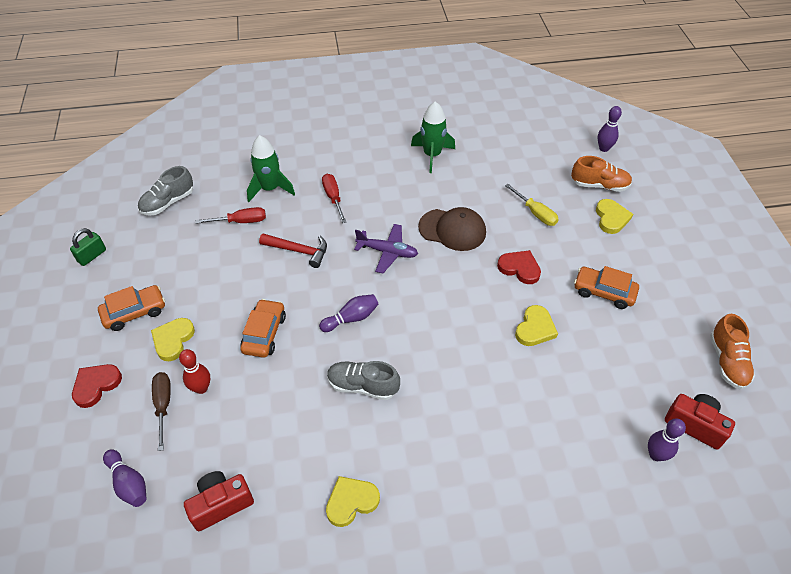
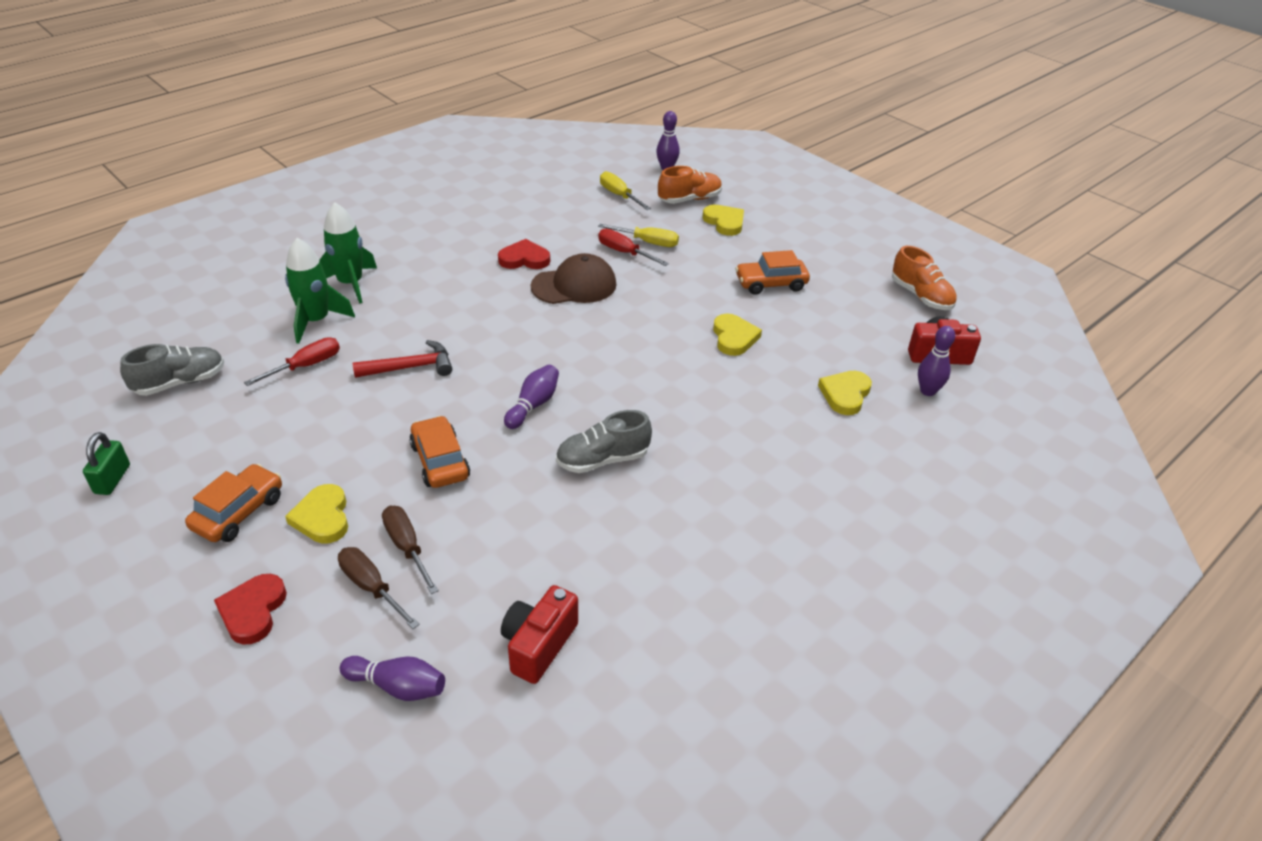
camera: 35 degrees left, 10 degrees down
grey shoe [138,166,193,216] -> grey shoe turned 135 degrees counterclockwise [120,344,224,396]
red bowling pin [179,349,210,394] -> brown screwdriver [382,506,439,594]
red screwdriver [322,174,346,223] -> red screwdriver moved to [598,229,669,266]
yellow heart [326,476,380,527] -> yellow heart moved to [818,371,872,415]
purple plane [354,224,418,273] -> none
green rocket [411,101,455,173] -> green rocket moved to [320,202,377,304]
red heart [497,250,541,284] -> red heart moved to [498,239,550,269]
none -> yellow screwdriver [600,171,651,210]

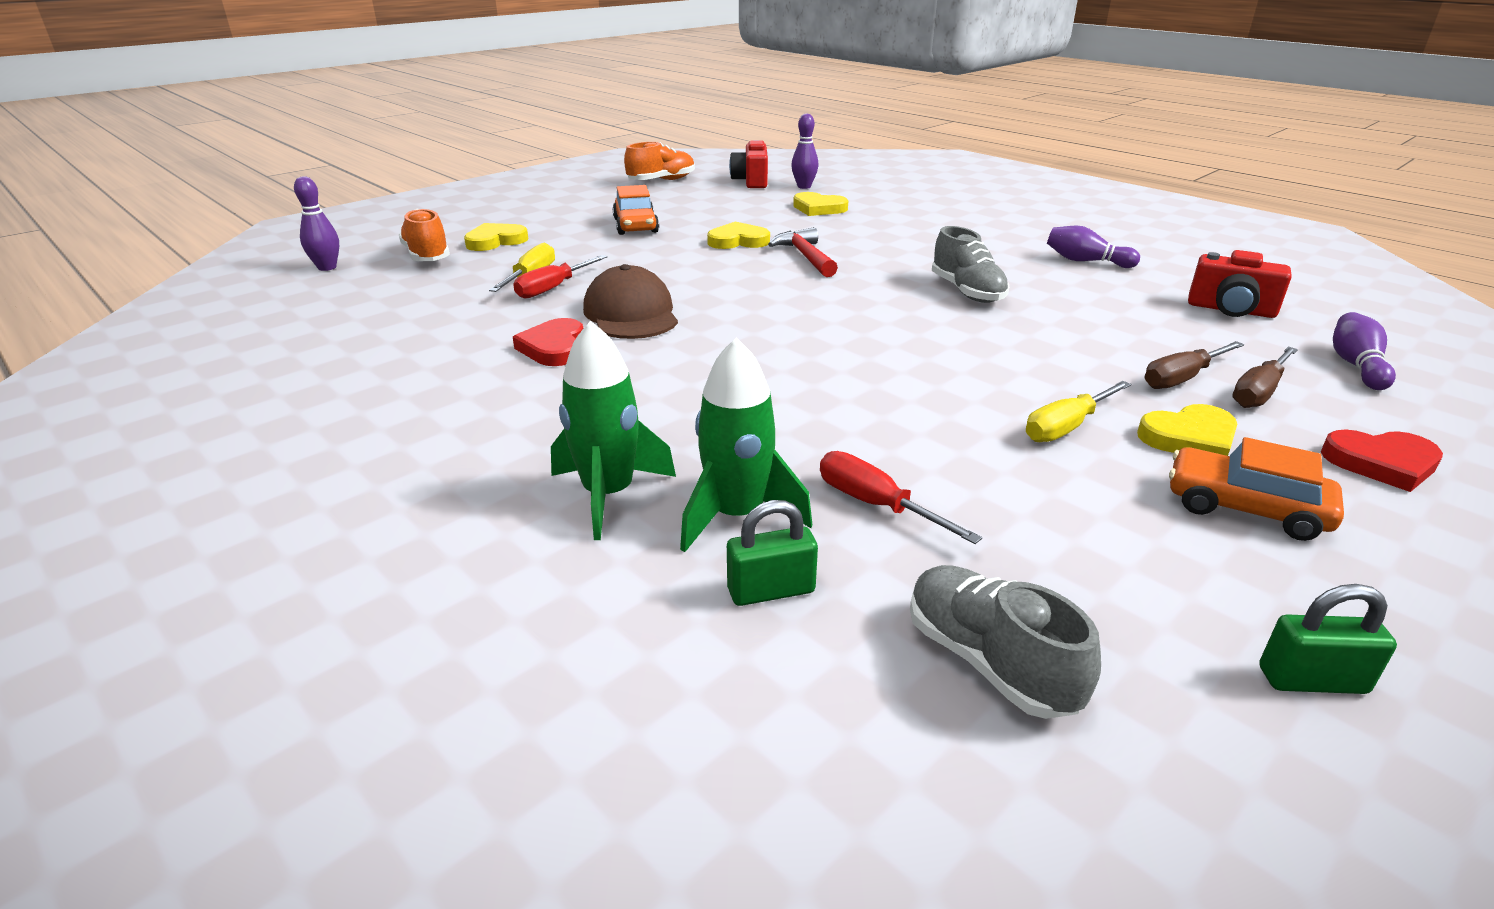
camera: 90 degrees left, 10 degrees down
red hammer [352,340,452,378] -> red hammer moved to [768,227,838,277]
orange car [409,416,470,488] -> none
purple bowling pin [504,365,559,429] -> purple bowling pin moved to [1047,226,1140,268]
yellow screwdriver [600,171,651,210] -> yellow screwdriver moved to [1026,381,1131,442]
none -> green padlock [727,500,818,606]

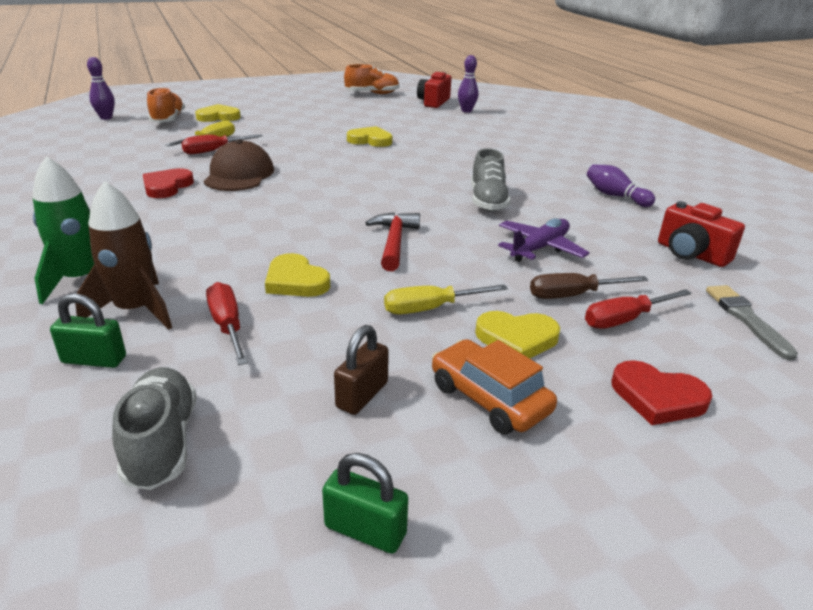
camera: 20 degrees right, 0 degrees up
orange car [613,185,659,235] -> none
green rocket [680,338,812,552] -> brown rocket [75,181,172,330]
red hammer [768,227,838,277] -> red hammer moved to [365,212,420,271]
yellow heart [793,192,848,216] -> yellow heart moved to [265,253,330,297]
brown screwdriver [1232,347,1298,408] -> red screwdriver [585,289,692,329]
purple bowling pin [1333,312,1396,390] -> grey brush [706,285,798,360]
none -> brown padlock [334,325,389,415]
none -> purple plane [498,218,589,262]

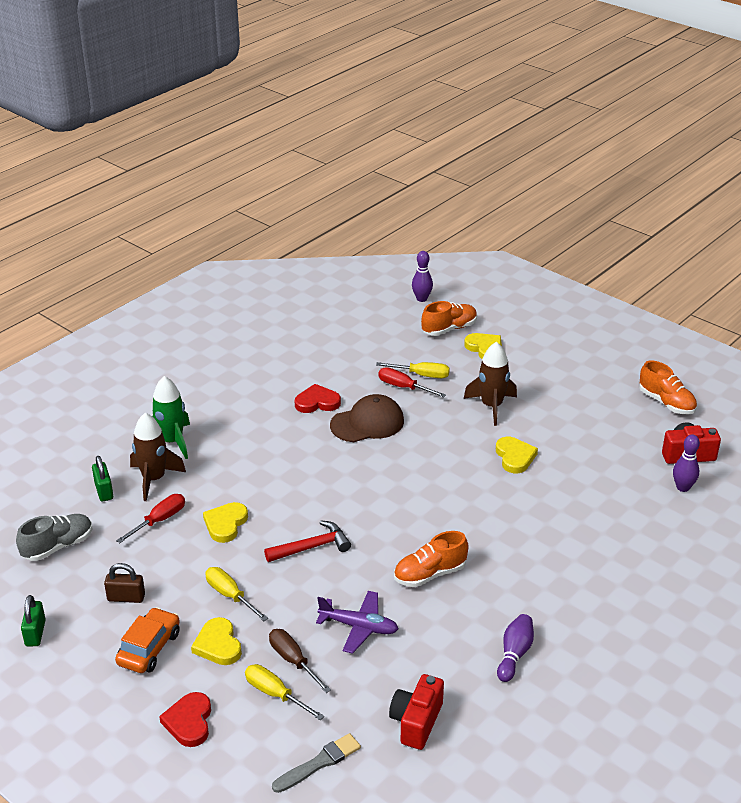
camera: 65 degrees right, 5 degrees up
grey shoe [471,148,511,212] -> orange shoe [394,531,468,587]
red screwdriver [585,289,692,329] -> yellow screwdriver [245,664,324,720]
none -> brown rocket [464,342,517,426]

